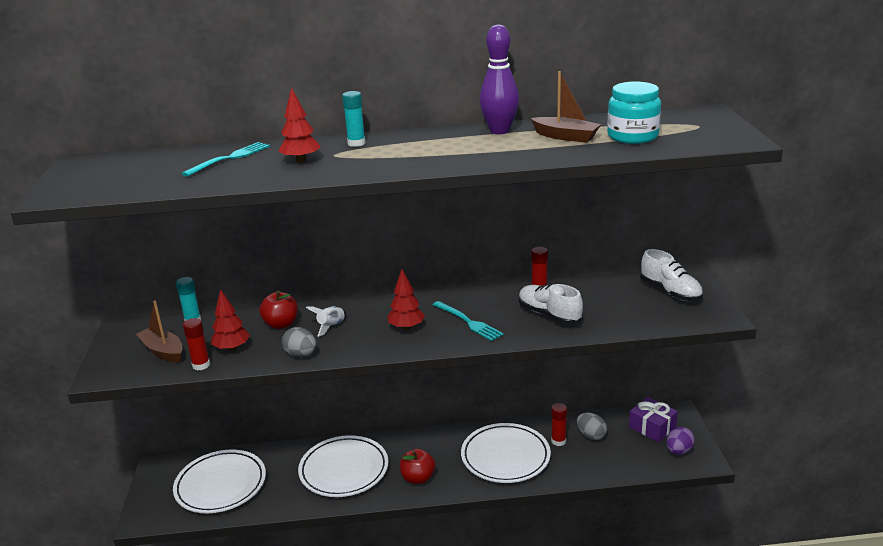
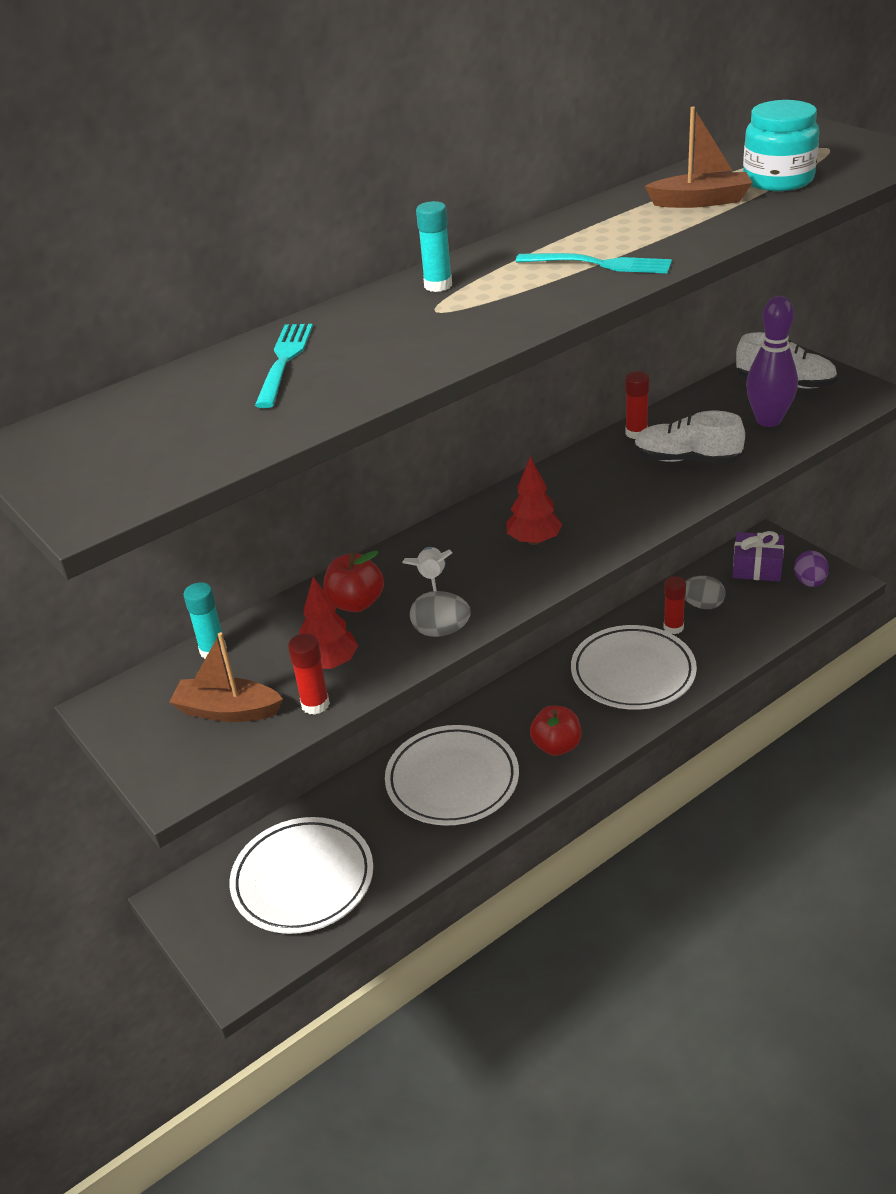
camera: 30 degrees left, 10 degrees up
red tree [278,87,321,163] -> none
turquoise fork [433,301,504,341] -> turquoise fork moved to [516,253,672,273]
purple bowling pin [480,24,519,134] -> purple bowling pin moved to [746,296,798,427]

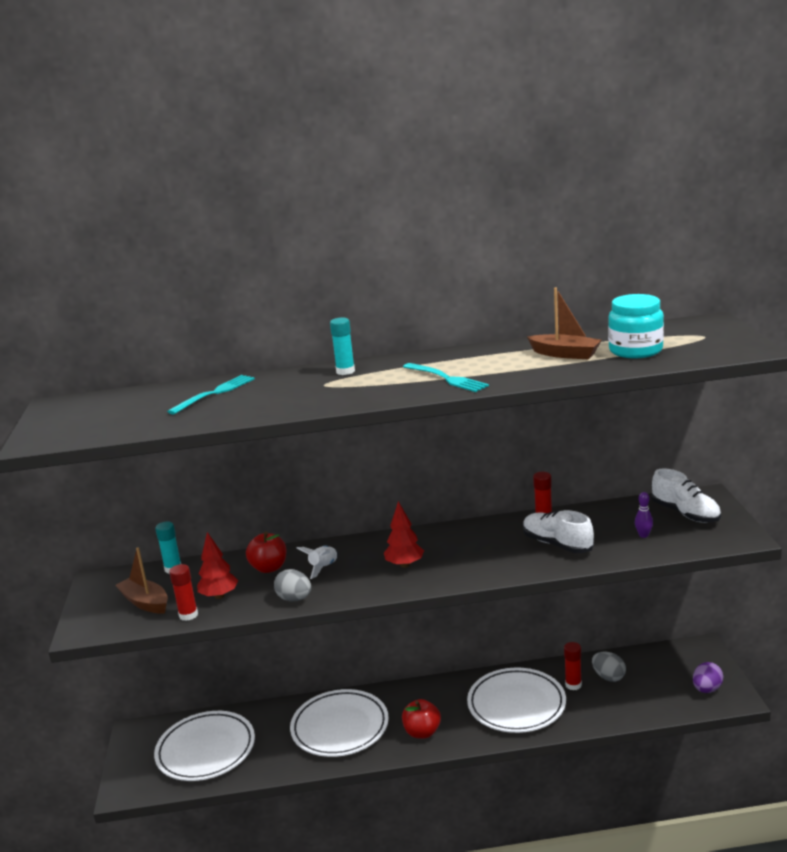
camera: 30 degrees right, 15 degrees down
purple gift [732,531,784,582] -> none
purple bowling pin [746,296,798,427] -> purple bowling pin [635,492,653,538], size x0.46

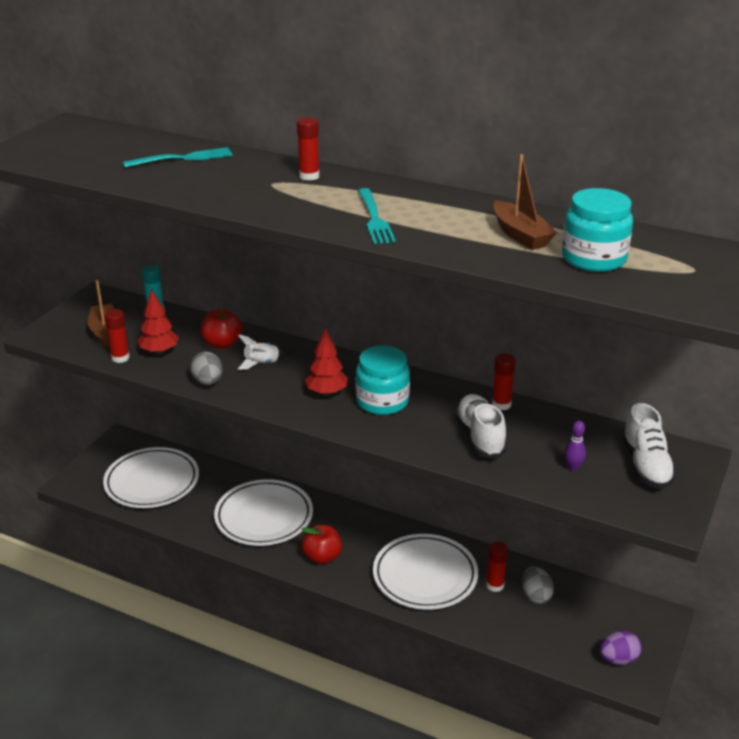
camera: 30 degrees right, 10 degrees up
turquoise glue stick [330,318,355,375] -> red glue stick [297,117,319,181]
none -> turquoise jar [356,346,410,415]

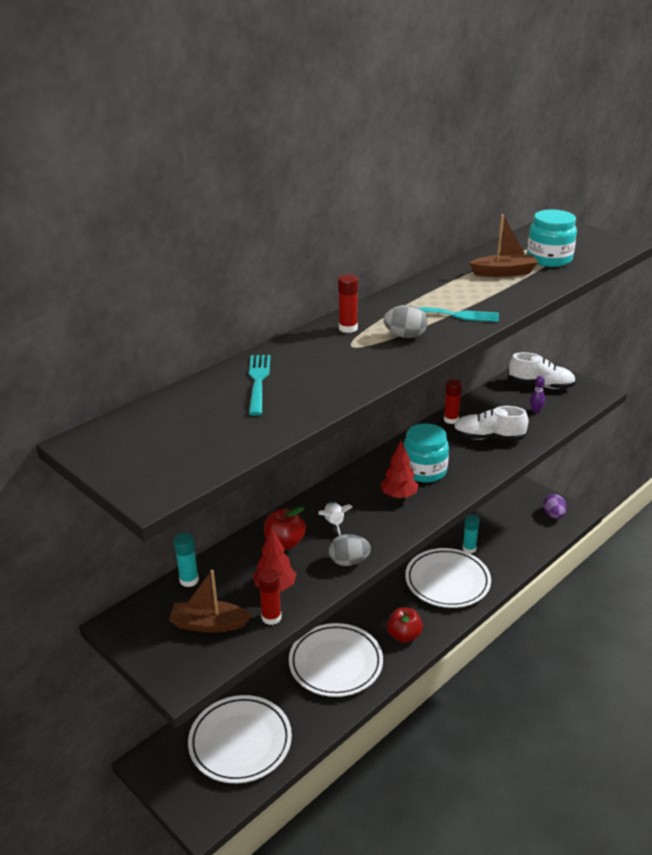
camera: 70 degrees left, 0 degrees up
red glue stick [486,541,508,592] -> turquoise glue stick [463,514,480,553]
grey egg [522,566,554,604] -> grey egg moved to [383,305,427,338]

